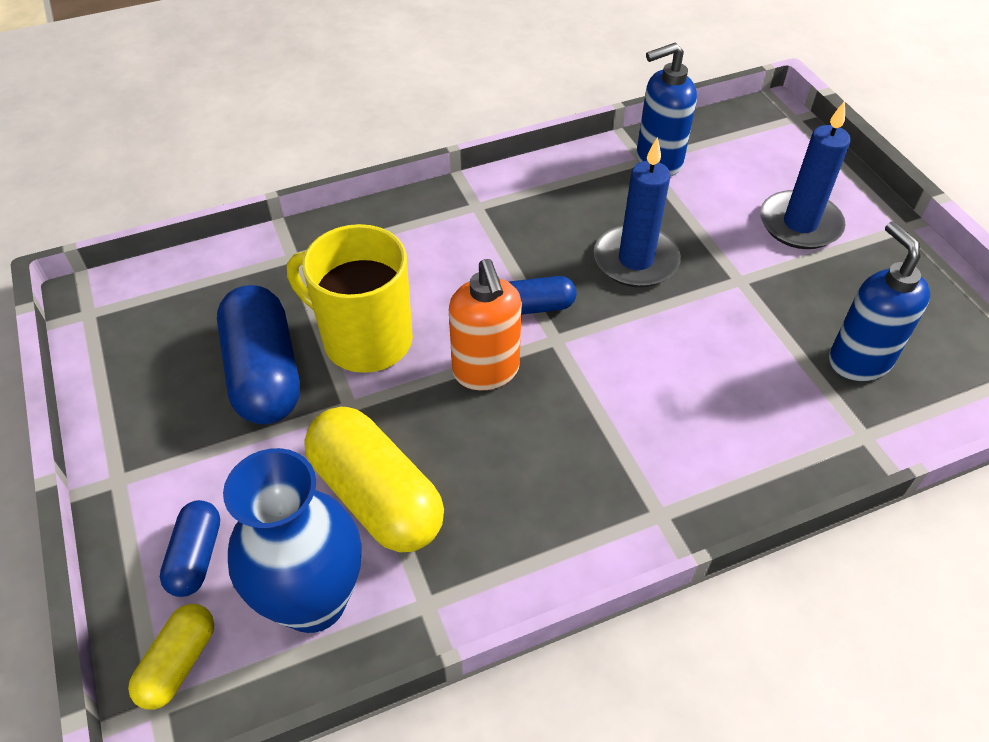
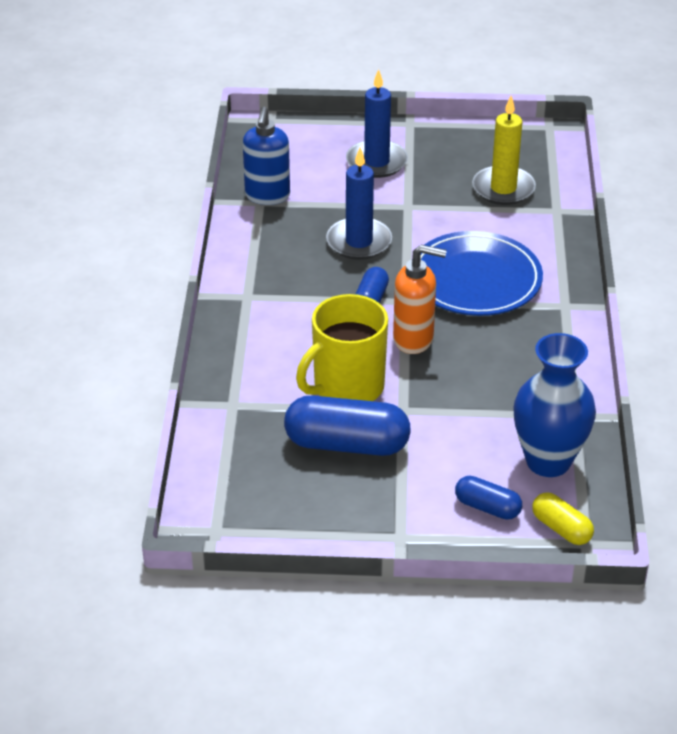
camera: 65 degrees left, 10 degrees down
yellow capsule [304,407,444,552] -> none
blue soap dispenser [829,221,930,381] -> yellow candle [472,96,536,205]
none -> blue plate [420,231,543,316]

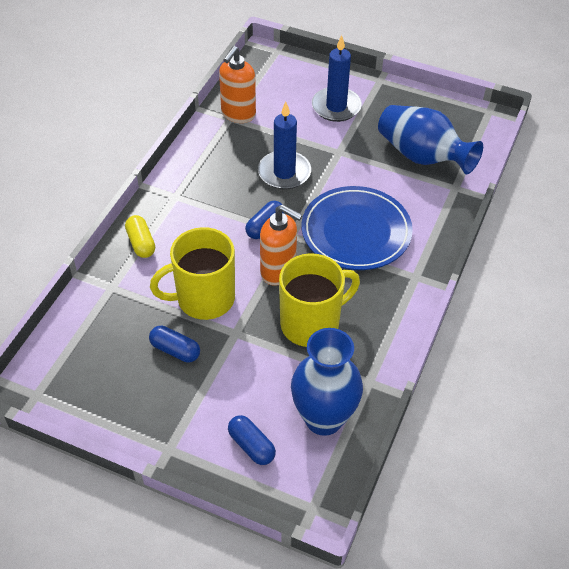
camera: 20 degrees right, 10 degrees up
blue soap dispenser [243,107,290,205] -> orange soap dispenser [219,46,256,123]
blue capsule [284,395,411,456] -> blue capsule [149,326,200,363], size x0.54
yellow candle [472,96,536,205] -> blue vase [378,105,483,174]
yellow capsule [532,492,594,545] -> yellow capsule moved to [125,215,155,258]
none -> yellow mug [279,253,360,347]

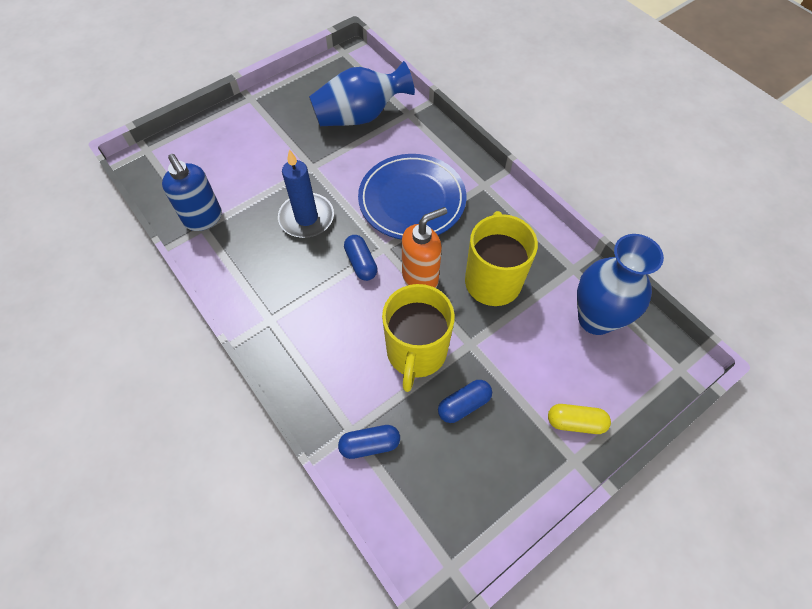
camera: 60 degrees left, 10 degrees up
yellow capsule [125,215,155,258] -> yellow capsule moved to [548,404,611,434]
orange soap dispenser [219,46,256,123] -> blue soap dispenser [162,154,222,231]
blue capsule [228,415,276,465] -> blue capsule moved to [338,425,400,459]
blue candle [312,35,362,122] -> none

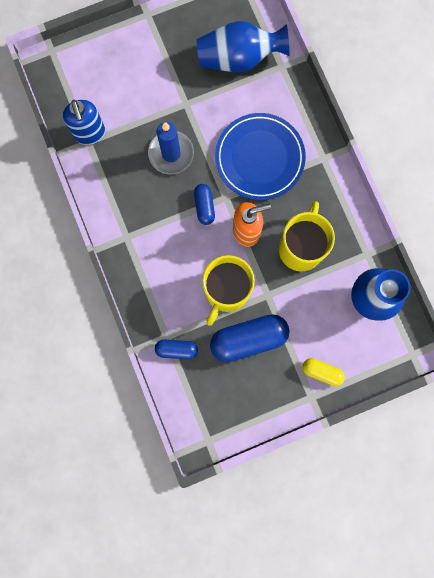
camera: 15 degrees right, 20 degrees up
blue capsule [438,380,492,423] -> blue capsule [210,314,290,362], size x1.86

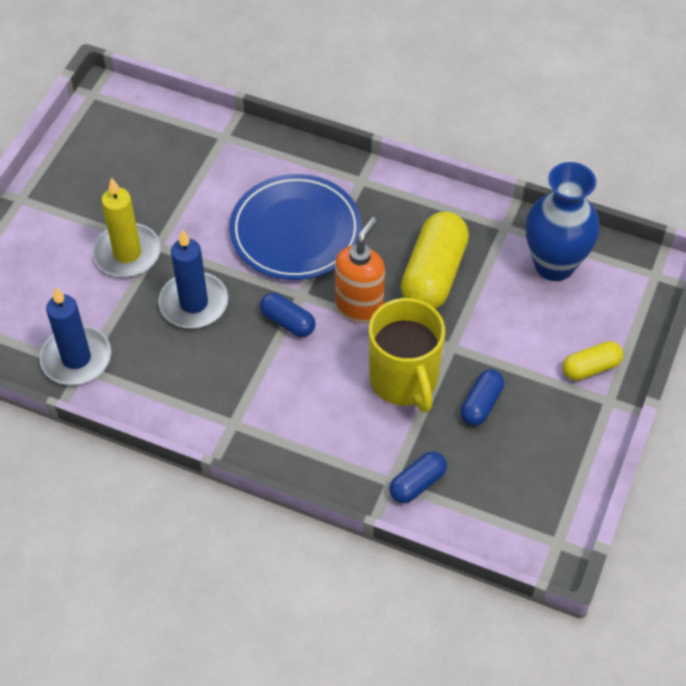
camera: 45 degrees left, 25 degrees down
blue soap dispenser [63,100,105,145] -> blue candle [39,287,111,385]
blue vase [197,21,290,72] -> none
blue capsule [210,314,290,362] -> blue capsule [461,369,504,426], size x0.54
yellow mug [279,202,335,271] -> yellow capsule [401,212,469,309]
none -> yellow candle [92,177,161,277]

